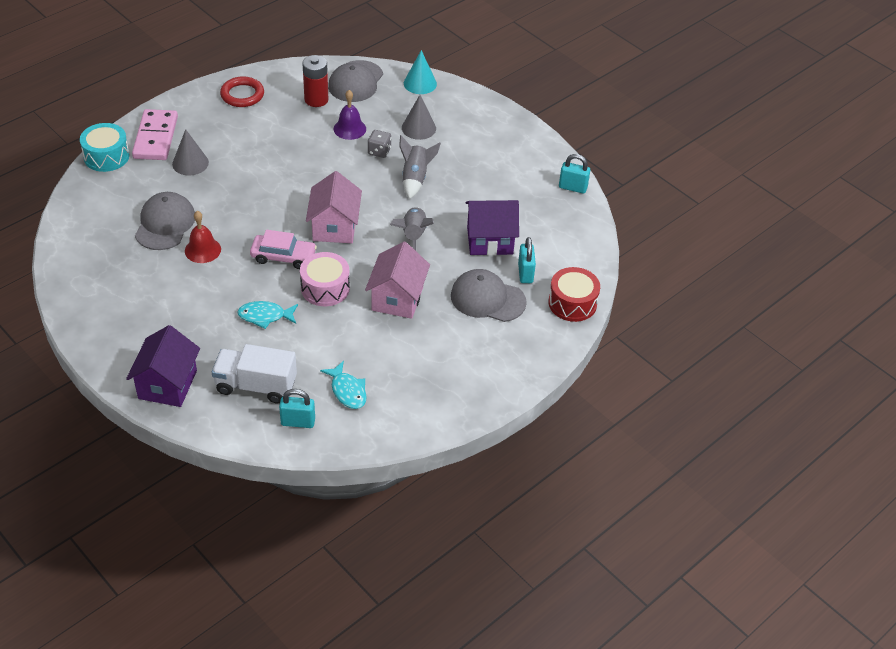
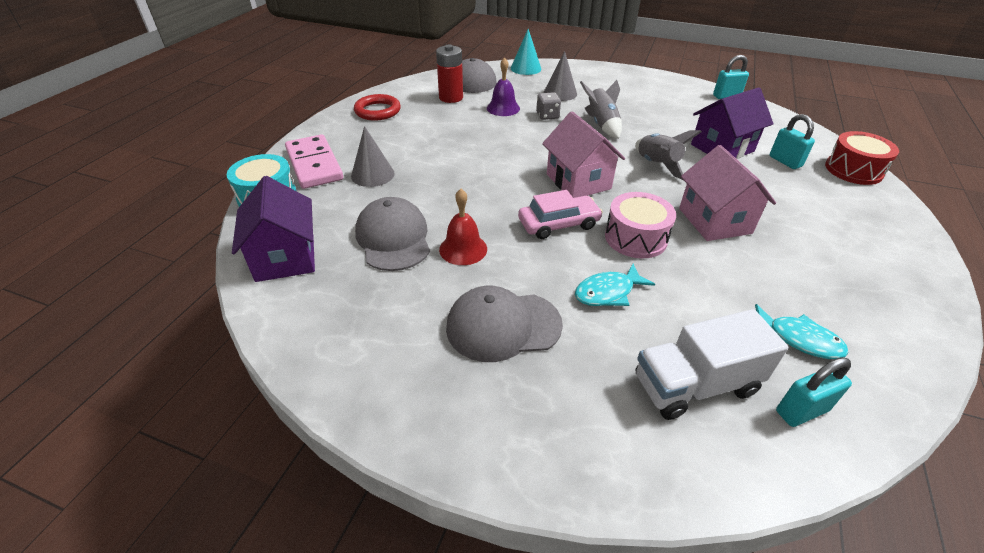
camera: 25 degrees left, 5 degrees down
purple house [126,325,200,407] -> purple house moved to [232,176,315,282]
grey cap [451,269,527,322] -> grey cap moved to [446,286,563,362]

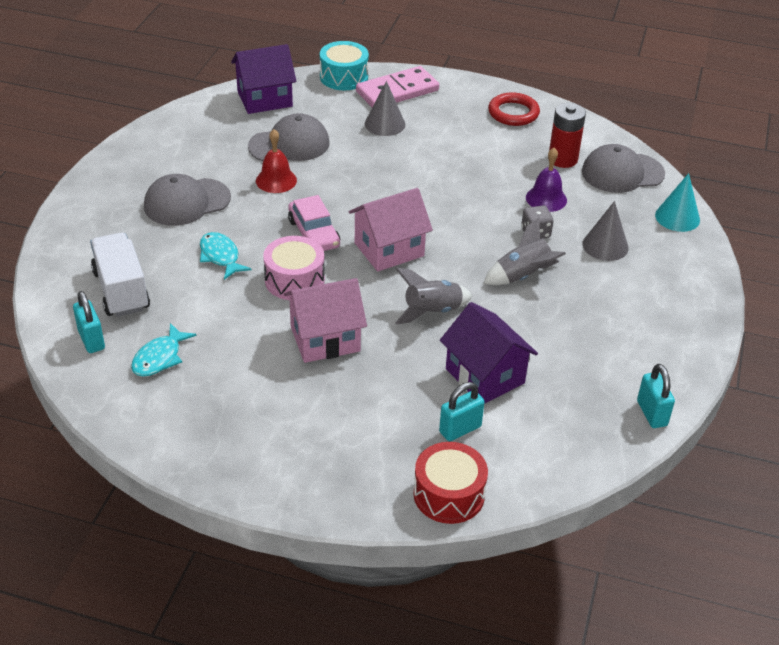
camera: 85 degrees right, 0 degrees up
grey cap [446,286,563,362] -> grey cap turned 105 degrees counterclockwise [144,174,231,226]

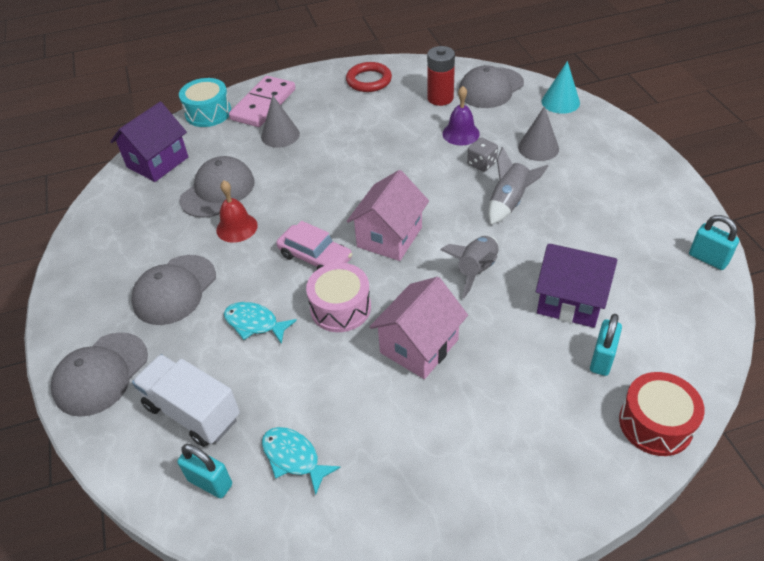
camera: 30 degrees left, 5 degrees up
turquoise fish [131,323,197,377] -> turquoise fish turned 135 degrees clockwise [262,427,341,495]
none -> grey cap [51,332,148,417]

